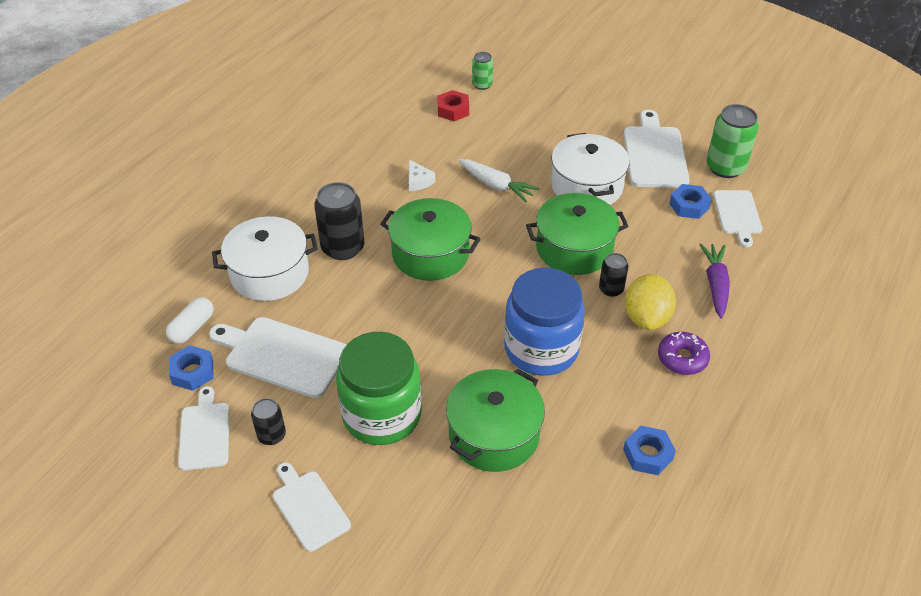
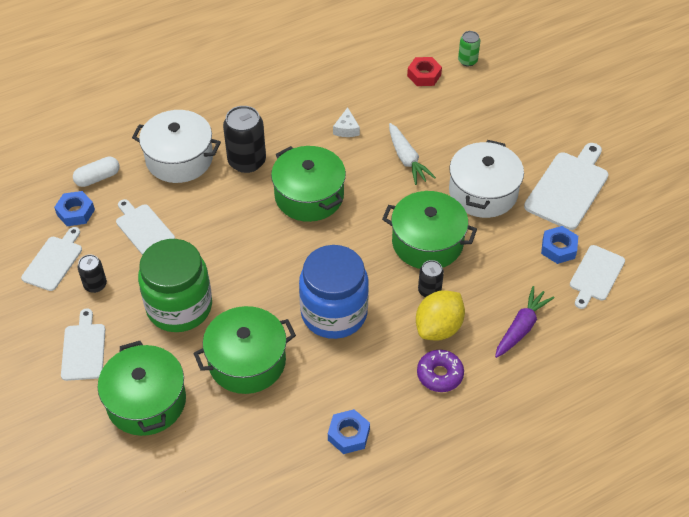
camera: 30 degrees right, 5 degrees up
white cutting board [209,317,347,398] -> white cutting board [116,199,175,255], size x0.64
green can [706,104,759,178] -> none
none -> green pot [98,341,186,436]

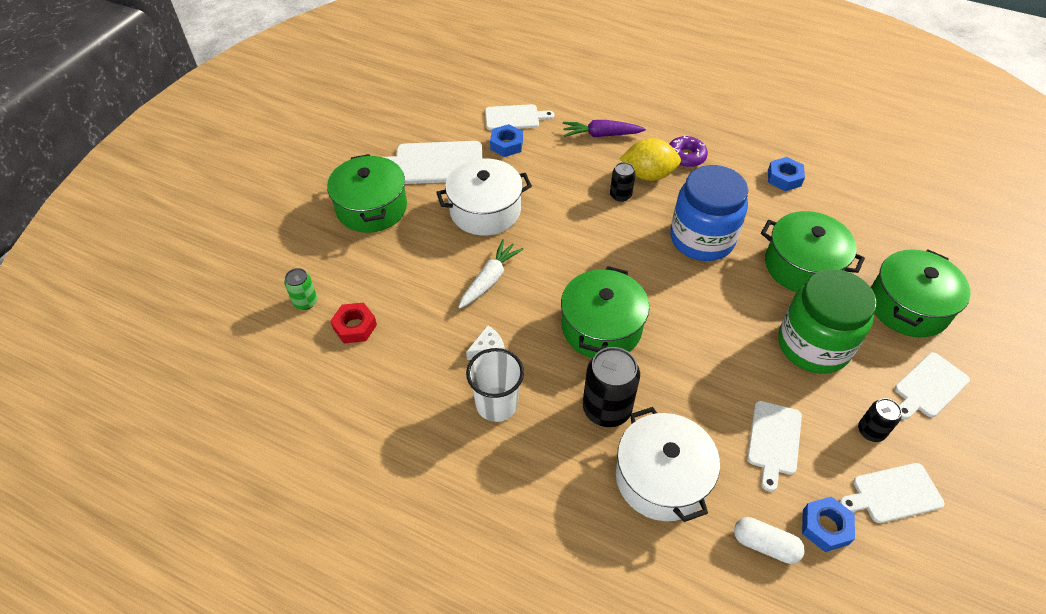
camera: 125 degrees left, 0 degrees up
green pot [382,191,477,269] -> green pot moved to [327,154,407,233]
none -> white cup [466,348,524,422]

